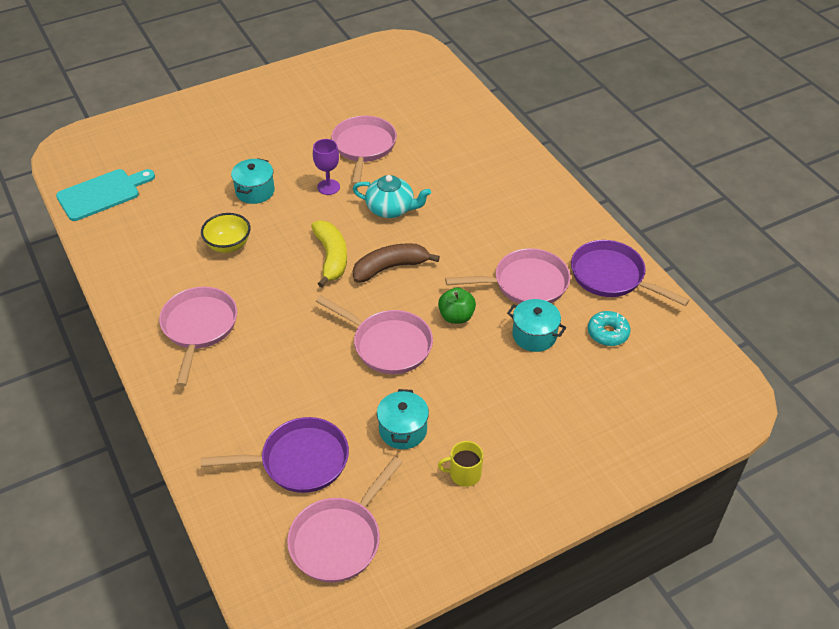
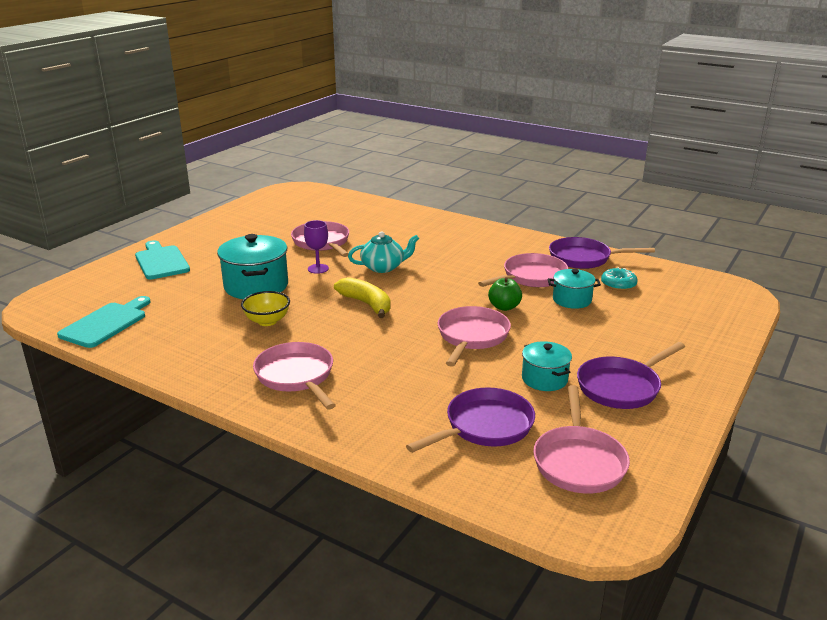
camera: 30 degrees left, 20 degrees down
turquoise pot [231,158,275,204] -> turquoise pot [217,234,288,299], size x1.70
pink pan [316,295,433,374] -> pink pan turned 75 degrees counterclockwise [438,306,511,367]
brown banana [352,243,440,283] -> none
yellow mug [438,441,483,487] -> purple pan [577,342,685,409]
none -> turquoise cutting board [135,240,190,279]

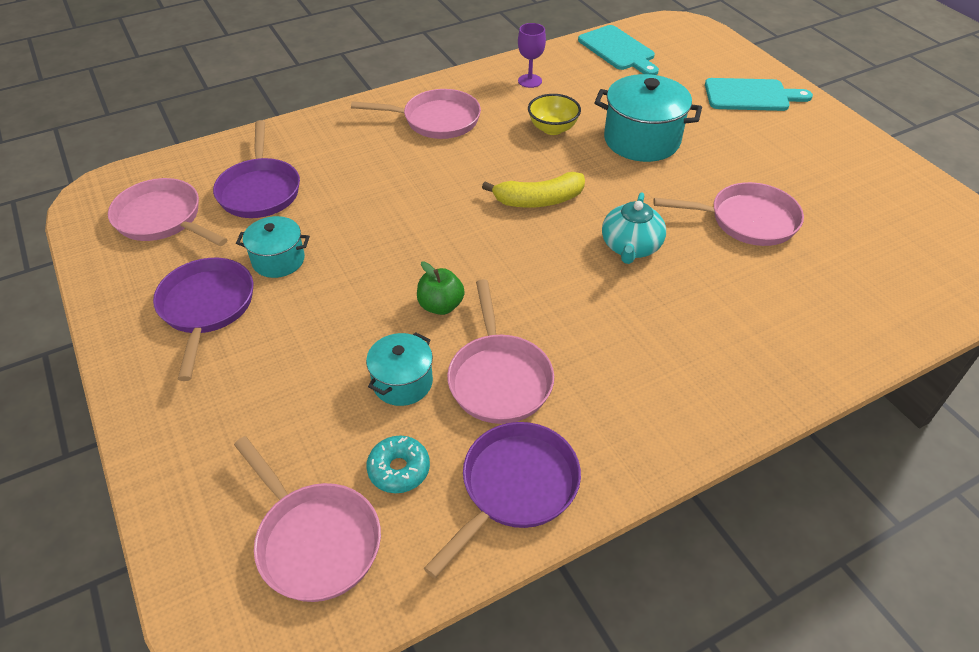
camera: 120 degrees right, 20 degrees up
purple goblet [304,220,329,274] -> purple goblet moved to [518,23,546,88]
pink pan [438,306,511,367] -> pink pan moved to [234,436,381,602]

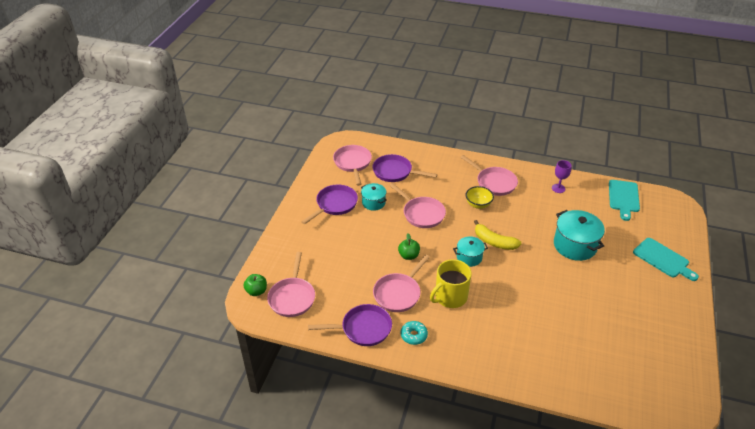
camera: 45 degrees right, 5 degrees down
purple pan [213,120,300,218] -> purple pan turned 75 degrees clockwise [373,154,437,182]
turquoise pot [366,332,433,406] -> turquoise pot moved to [453,236,488,267]
turquoise donut [366,436,430,493] -> turquoise donut moved to [401,321,428,345]
yellow bowl [528,94,581,135] -> yellow bowl moved to [465,186,494,209]
turquoise teapot [602,192,666,264] -> none
pink pan [653,182,804,246] -> pink pan moved to [389,183,446,228]
none -> green apple [243,274,267,296]
none -> yellow mug [430,259,472,308]

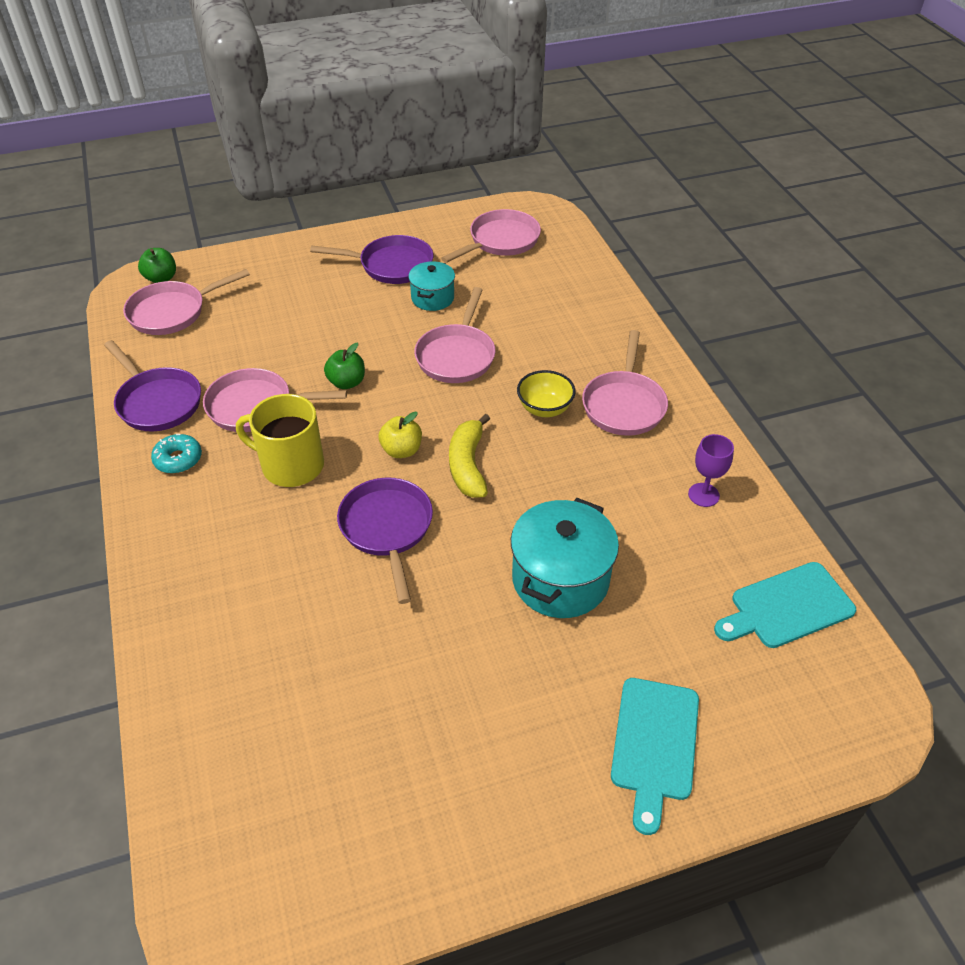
camera: 55 degrees right, 5 degrees up
purple pan [373,154,437,182] -> purple pan moved to [337,478,433,604]
turquoise pot [453,236,488,267] -> yellow apple [379,412,422,458]

